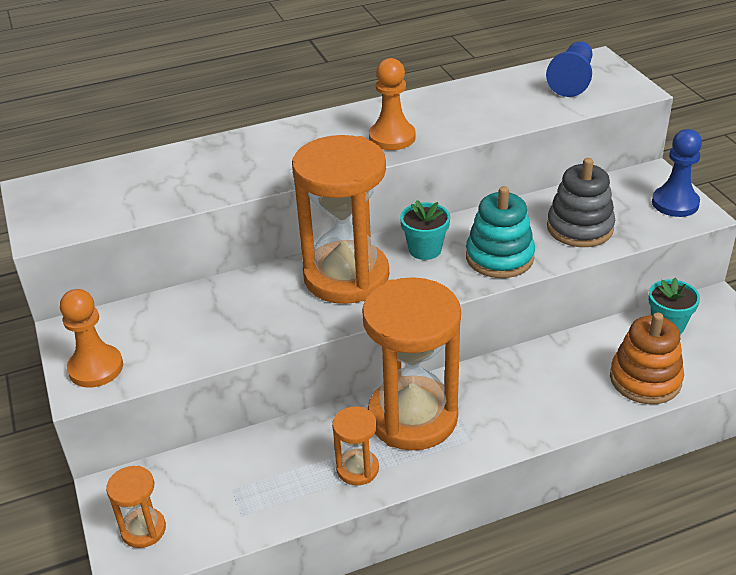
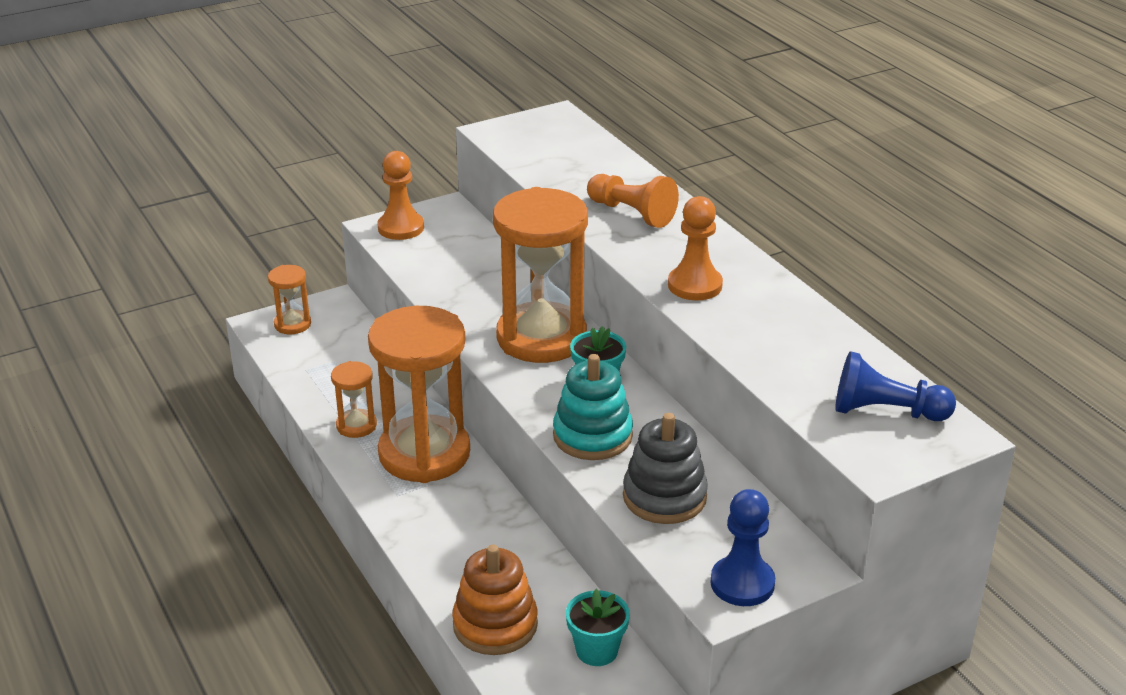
camera: 80 degrees right, 5 degrees down
none -> orange pawn [587,174,679,228]

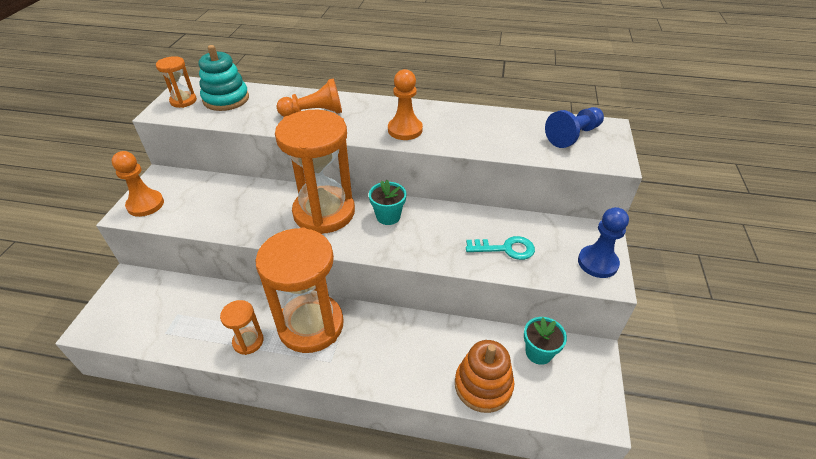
camera: 50 degrees left, 10 degrees up
orange hourglass [268,265,311,334] -> orange hourglass moved to [156,56,197,108]
turquoise stacking toy [553,354,633,460] -> turquoise stacking toy moved to [199,45,249,111]
grey stacking toy [623,413,708,524] -> turquoise key [466,236,535,260]

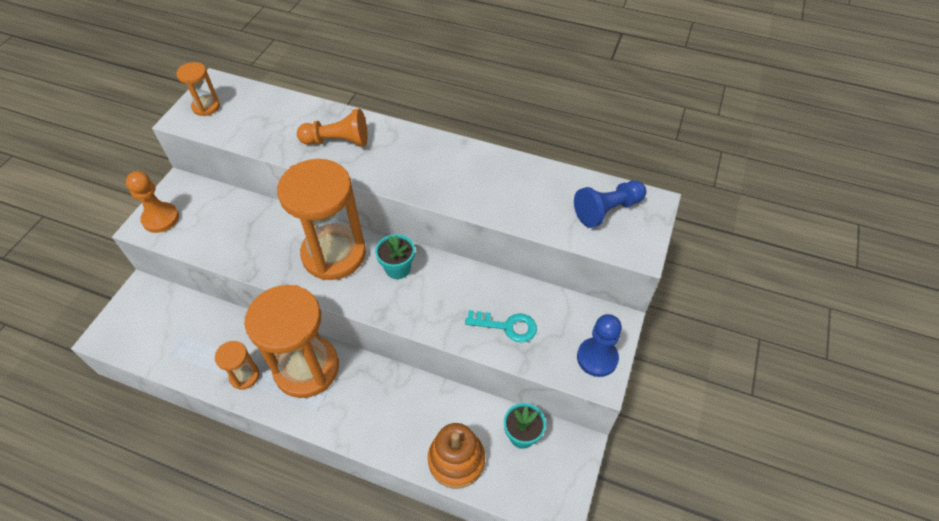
camera: 10 degrees right, 10 degrees up
turquoise stacking toy [199,45,249,111] -> none
orange pawn [388,69,423,140] -> none

